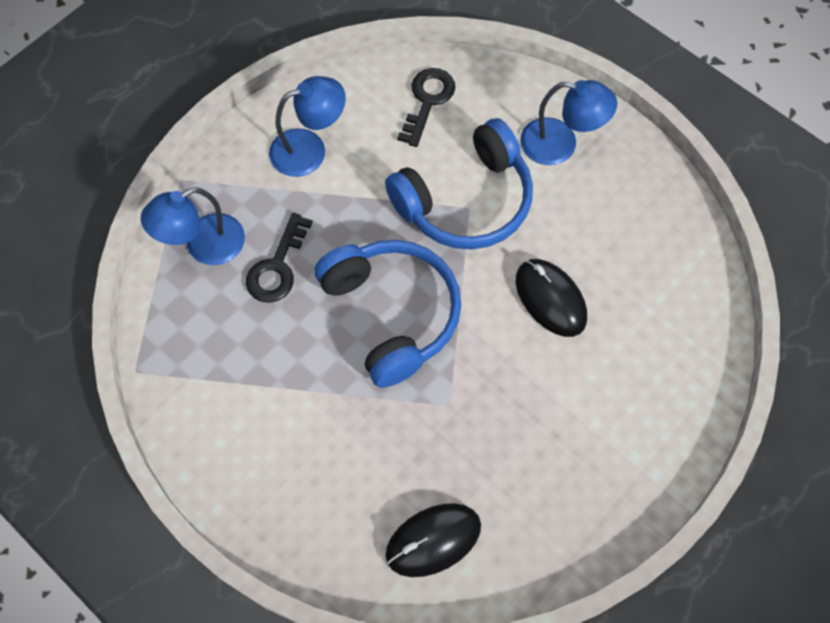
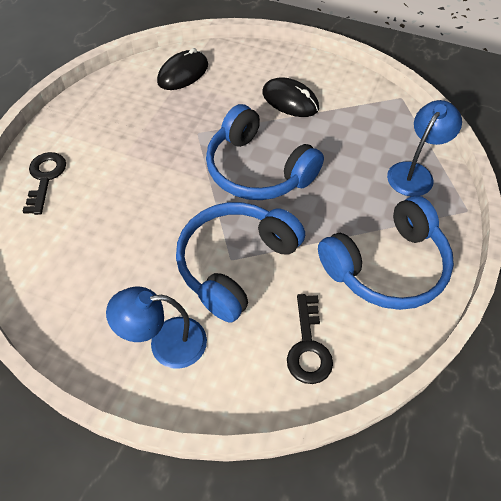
camera: 160 degrees right, 10 degrees down
black key [246,213,312,303] -> black key moved to [22,152,66,215]
blue lamp [269,76,346,177] -> blue headphones [318,196,454,310]
black mouse [516,259,587,337] -> black mouse moved to [262,77,319,117]

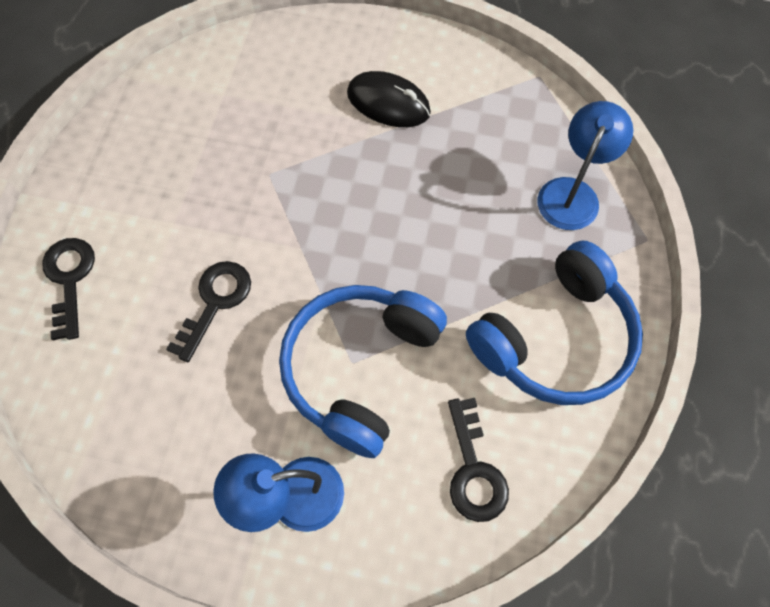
camera: 10 degrees left, 10 degrees up
black mouse [157,48,208,90] -> none
blue headphones [206,104,324,200] -> none
none -> black key [166,261,251,362]

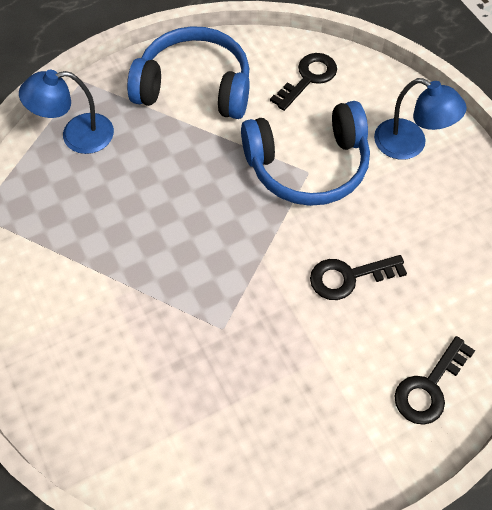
camera: 130 degrees left, 5 degrees down
black mouse [347,71,431,127] -> none

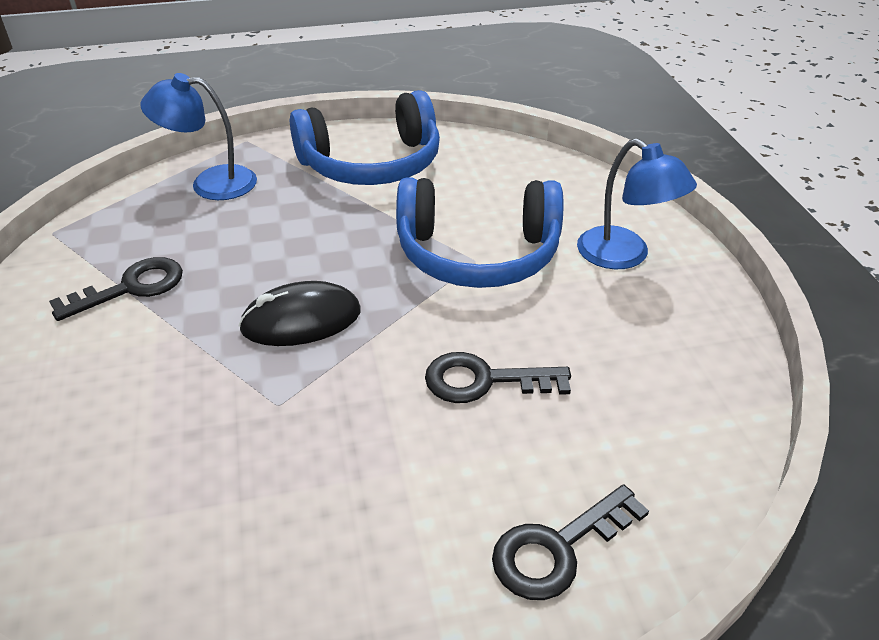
camera: 15 degrees right, 20 degrees down
blue headphones [127,26,250,119] -> blue headphones turned 135 degrees clockwise [290,90,440,185]
black key [270,53,337,111] -> black key moved to [49,257,183,321]
none -> black mouse [238,281,361,346]

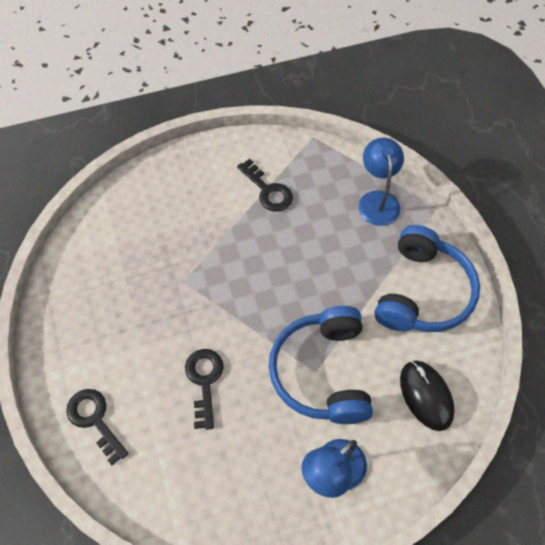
camera: 85 degrees right, 20 degrees up
black mouse [238,281,361,346] -> black mouse moved to [400,360,455,431]
blue headphones [290,90,440,185] -> blue headphones turned 135 degrees counterclockwise [375,225,480,332]

